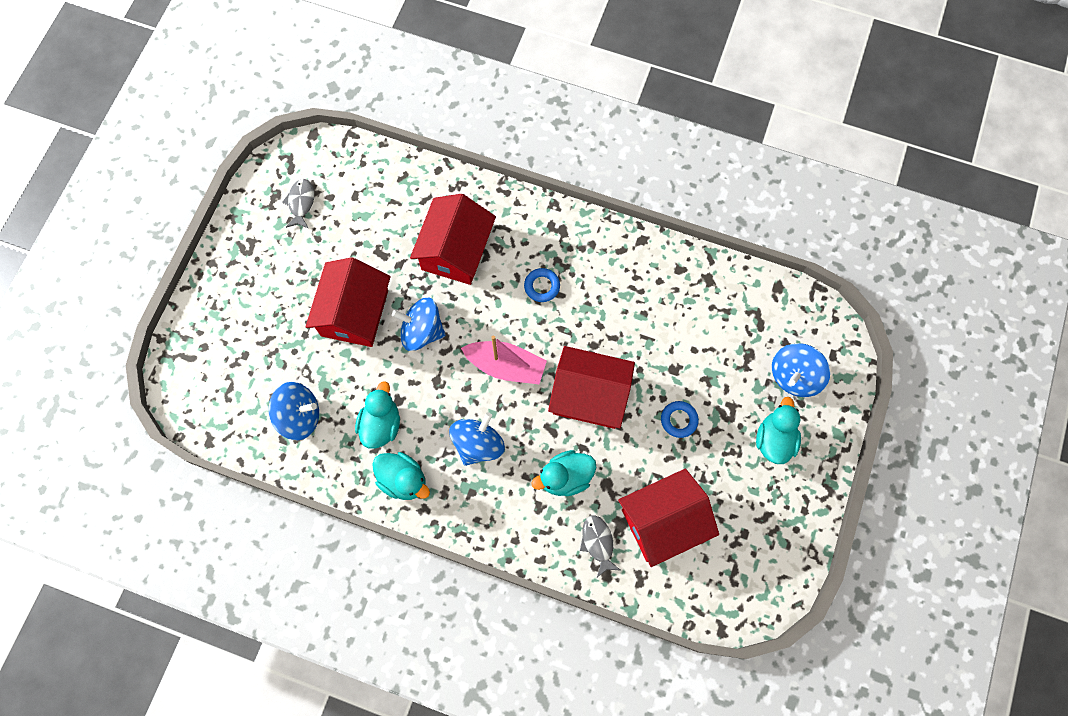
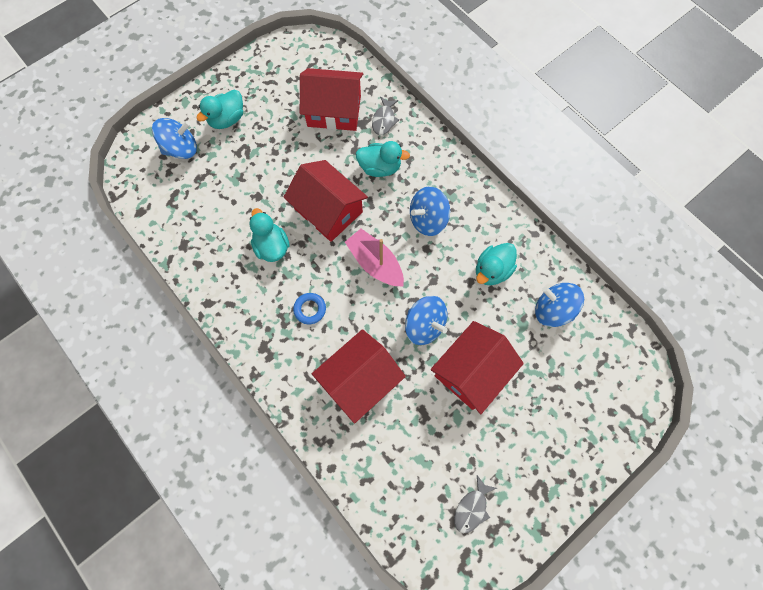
camera: 150 degrees left, 0 degrees up
turquoise duck [372,452,430,500] -> turquoise duck moved to [249,208,290,262]
blue ring [661,401,699,438] -> none

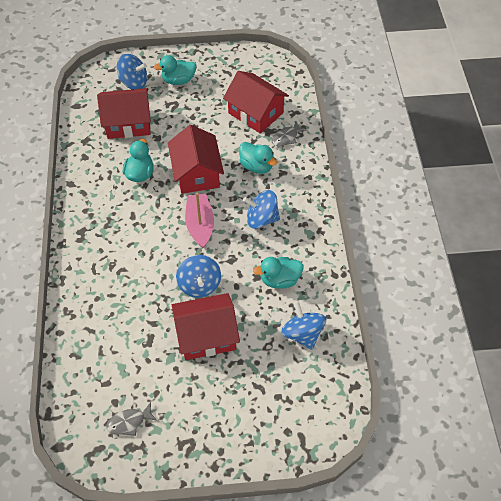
camera: 35 degrees right, 15 degrees down
blue ring [293,293,326,324] -> none
red house [312,329,406,423] -> red house moved to [97,88,151,139]

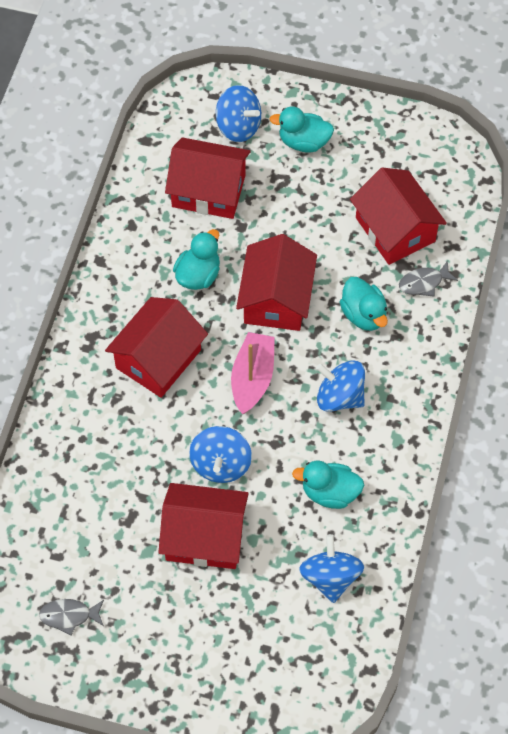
camera: 20 degrees right, 5 degrees up
none -> red house [105,297,208,398]

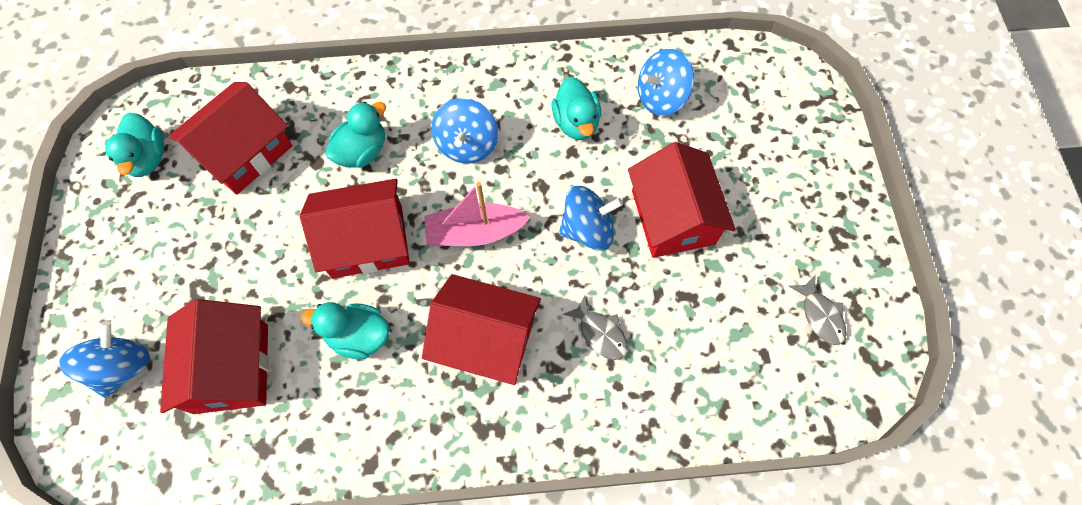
camera: 110 degrees left, 5 degrees up
turquoise duck [270,106,334,153] -> turquoise duck moved to [105,112,164,177]
grey fish [399,260,458,297] -> grey fish moved to [562,296,628,360]

